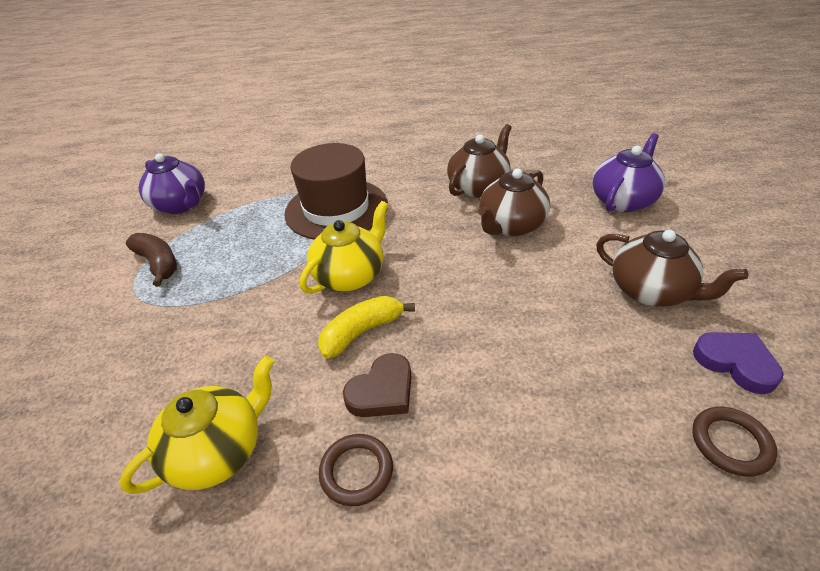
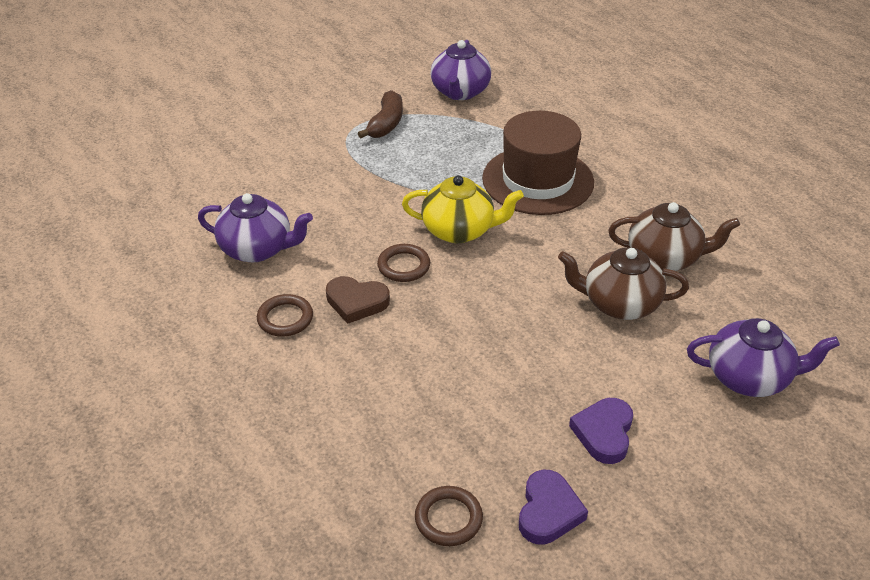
camera: 55 degrees right, 0 degrees up
yellow teapot [119,356,274,494] -> purple teapot [198,193,313,263]
yellow banana [318,296,415,358] -> brown ring [377,244,430,282]
brown teapot [596,230,748,307] -> purple heart [569,398,633,464]

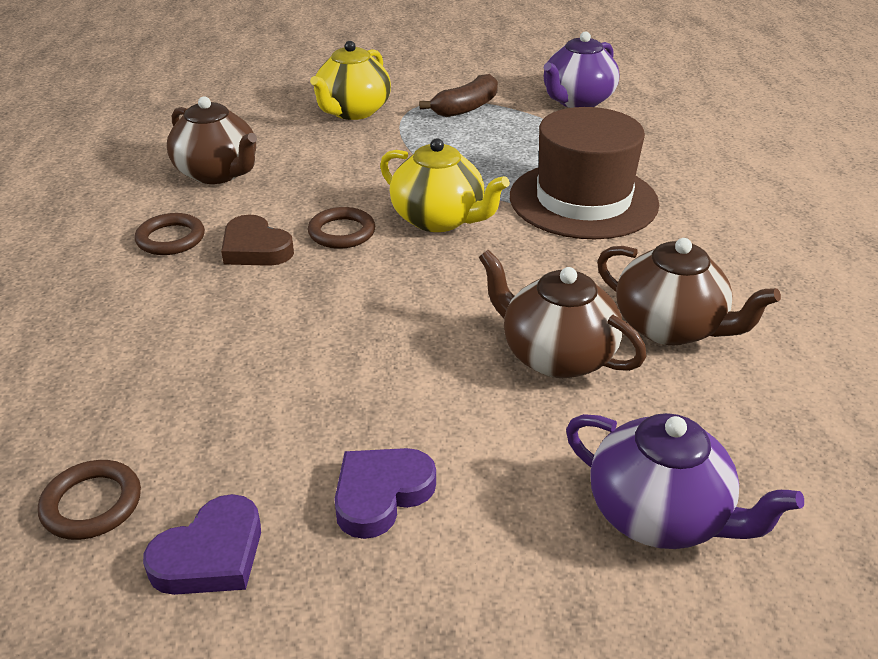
camera: 30 degrees right, 5 degrees down
purple teapot [198,193,313,263] -> brown teapot [167,96,257,184]
none -> yellow teapot [310,41,391,120]

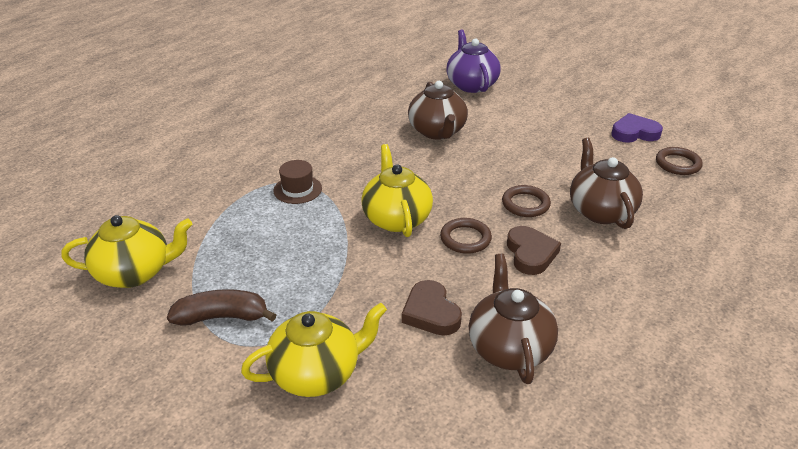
camera: 140 degrees left, 0 degrees up
brown ring [135,213,205,255] -> brown ring moved to [502,185,551,217]
purple heart [334,448,436,539] -> none
brown hat [510,107,659,239] -> brown hat [273,160,322,204], size x0.44
purple teapot [544,31,619,108] -> yellow teapot [61,215,192,288]
brown teapot [597,238,781,345] -> brown teapot moved to [570,138,643,229]
none -> brown heart [402,280,462,336]

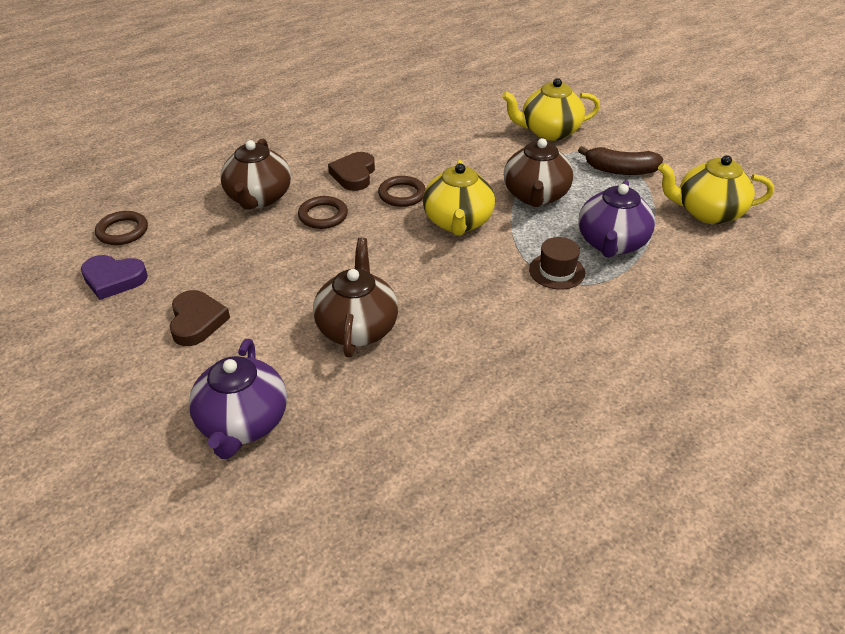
camera: 165 degrees left, 5 degrees up
brown heart [402,280,462,336] -> brown heart moved to [169,290,230,346]
brown teapot [469,254,558,384] -> brown teapot moved to [504,137,573,207]
none -> purple teapot [578,180,655,258]

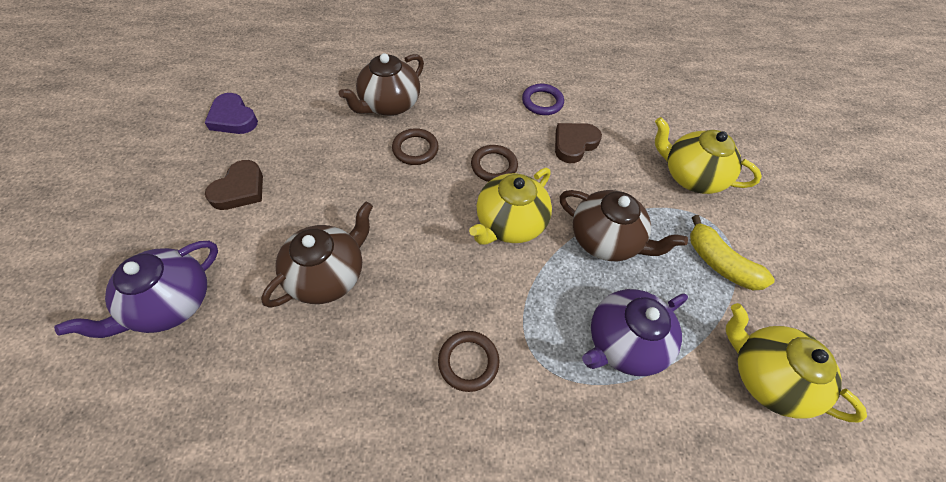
camera: 35 degrees right, 15 degrees up
brown ring [95,211,148,245] -> brown ring moved to [438,331,499,392]
brown heart [328,152,375,191] -> brown heart moved to [555,123,602,163]
brown teapot [504,137,573,207] -> brown teapot turned 105 degrees counterclockwise [559,190,688,261]
brown hat [529,237,585,290] -> none
brown banana [578,146,663,175] -> yellow banana [690,215,775,290]
none -> purple ring [522,84,564,115]

